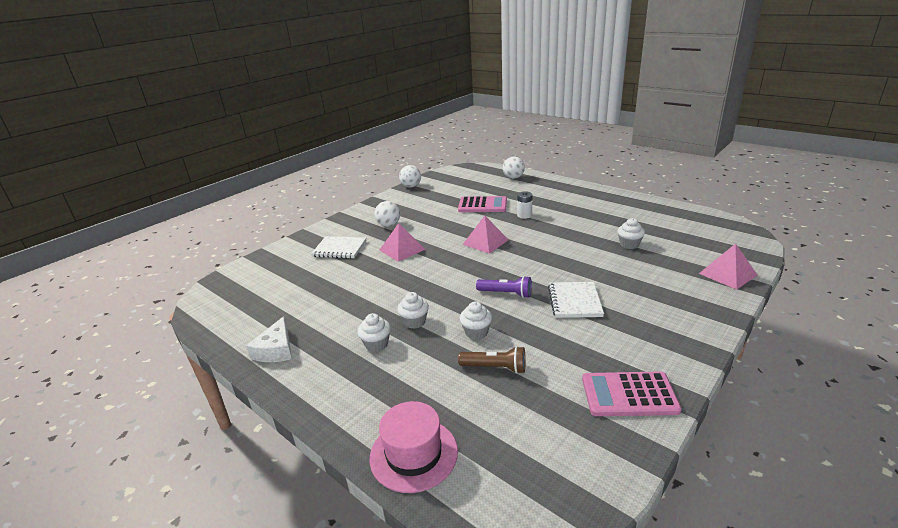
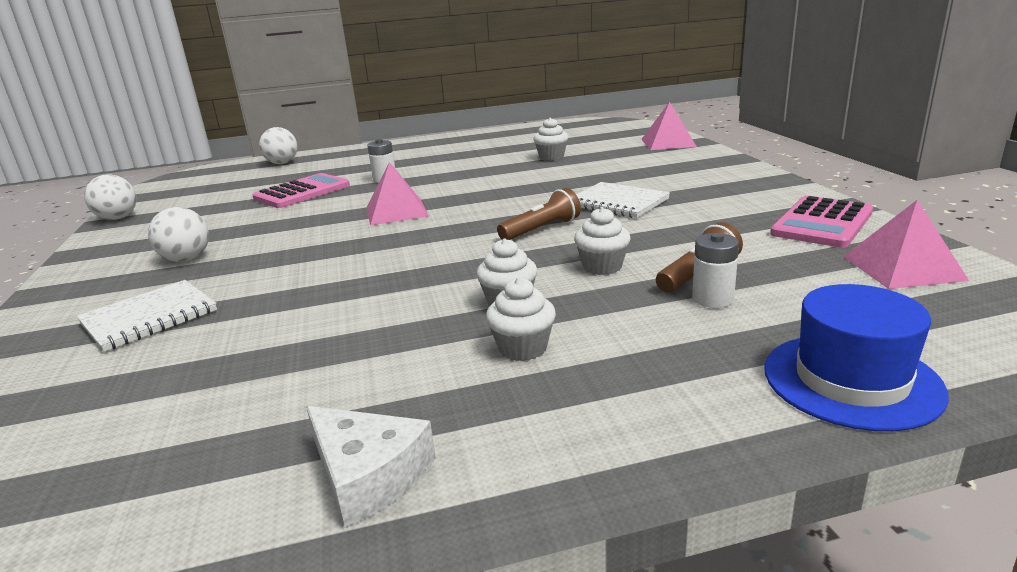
camera: 55 degrees left, 5 degrees down
pink hat [370,401,458,493] -> blue hat [764,284,949,431]
pink pyramid [380,223,425,262] -> pink pyramid moved to [843,200,969,289]
purple flashlight [476,276,532,298] -> brown flashlight [497,188,581,240]
none -> white battery [692,233,739,308]

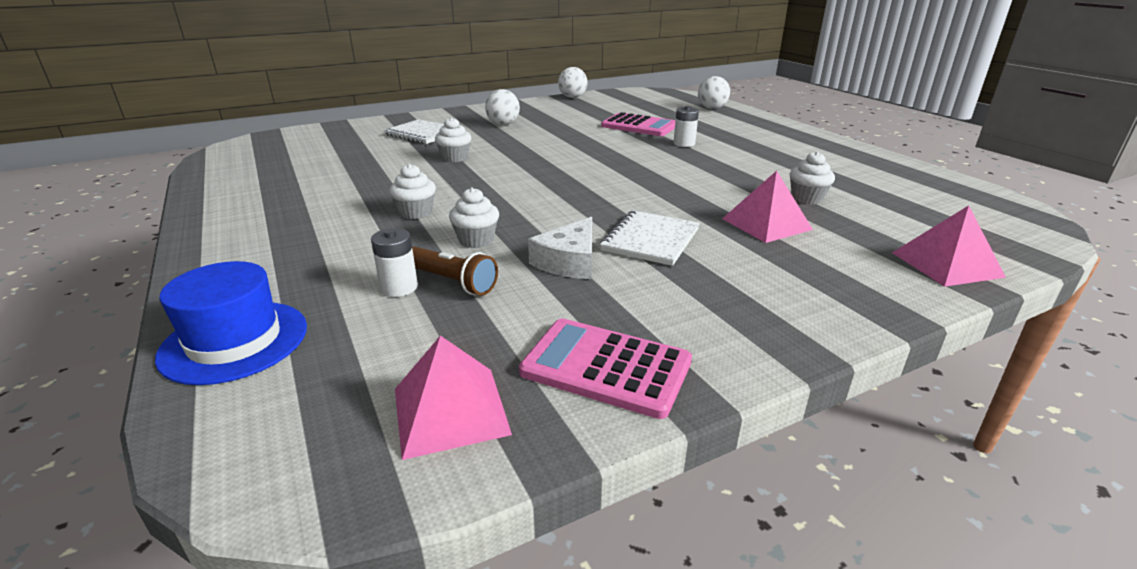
camera: 75 degrees right, 5 degrees up
white cheese [306,406,436,528] -> white cheese moved to [528,217,592,279]
pink pyramid [367,162,429,225] -> pink pyramid moved to [722,171,813,243]
white cupcake [486,277,556,361] -> white cupcake moved to [435,117,471,162]
brown flashlight [497,188,581,240] -> none

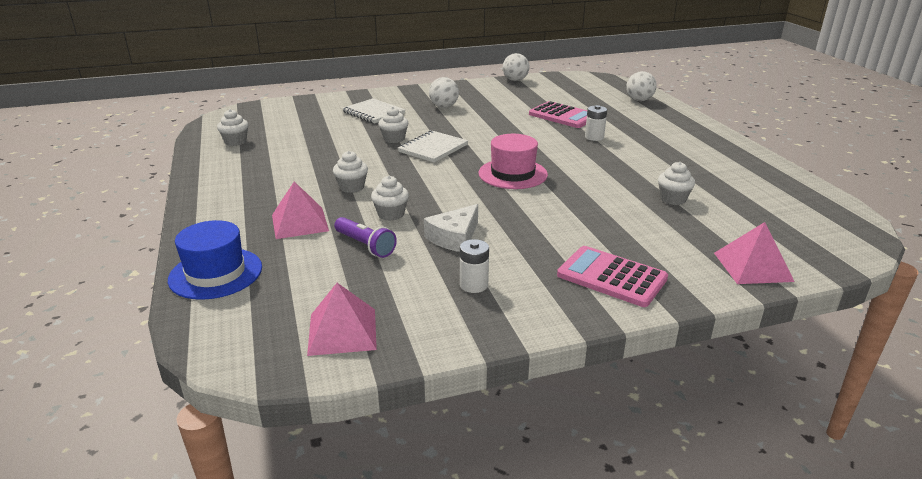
camera: 10 degrees right, 0 degrees up
white battery [371,228,418,297] -> white battery moved to [460,239,489,293]
brown flashlight [412,247,498,295] -> purple flashlight [334,217,397,258]
pink calculator [519,318,692,419] -> pink calculator moved to [557,246,668,307]
white notebook [600,210,700,266] -> white notebook moved to [398,131,468,163]
pink pyramid [722,171,813,243] -> pink pyramid moved to [272,182,329,239]
none -> white cupcake [217,109,249,146]
none -> pink hat [478,134,548,189]

